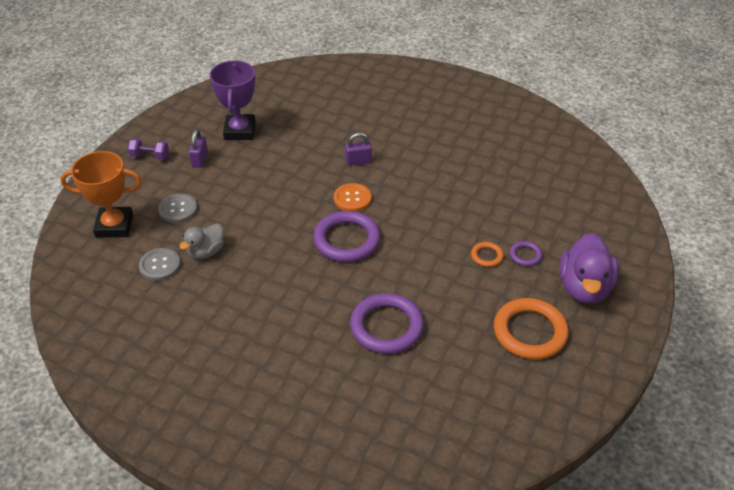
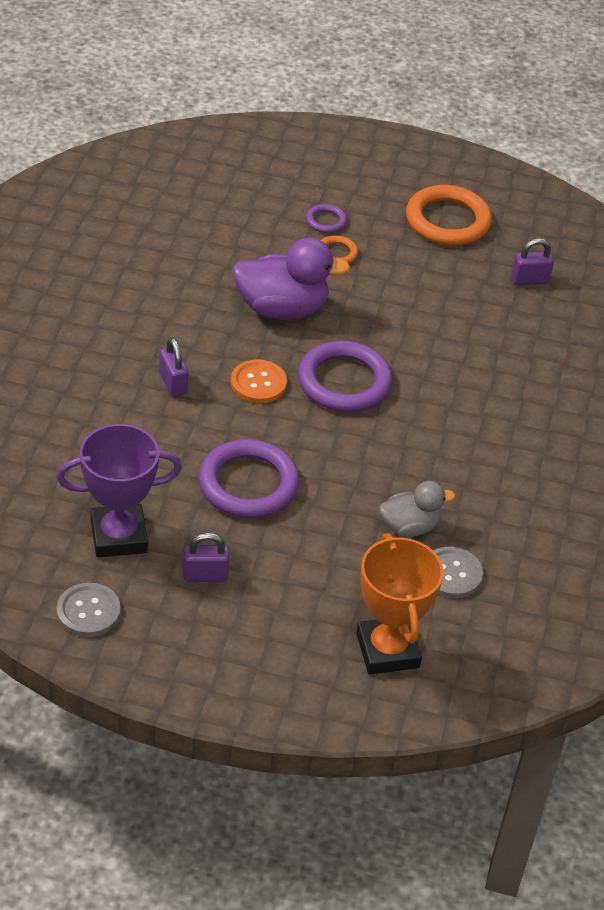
camera: 105 degrees left, 0 degrees up
purple dumbbell [128,139,169,160] -> none
grey button [158,194,197,223] -> grey button moved to [57,583,121,637]
grey duck [179,223,224,259] -> grey duck turned 45 degrees counterclockwise [379,481,455,537]
purple ring [350,293,424,354] -> purple ring moved to [199,439,300,518]
purple duck [559,233,619,303] -> purple duck moved to [232,237,351,319]
none -> purple padlock [511,238,554,285]

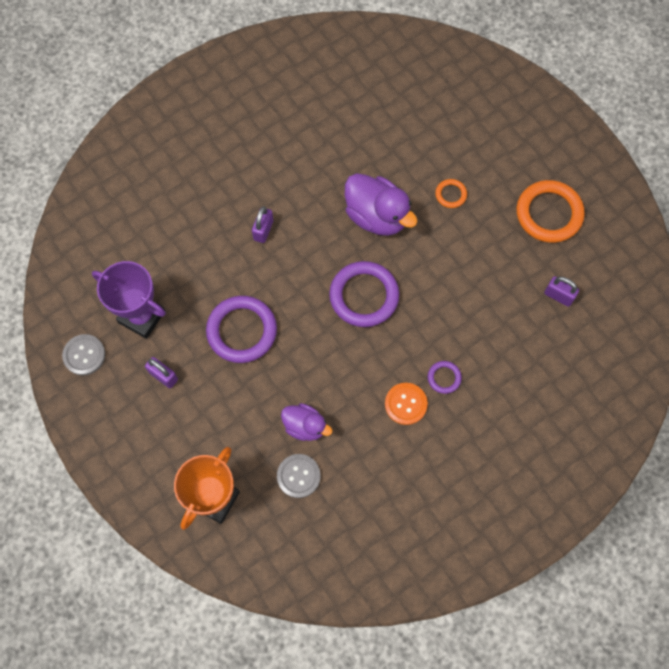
camera: 45 degrees right, 25 degrees up
orange button [231,359,287,403] -> orange button moved to [385,383,428,425]
purple ring [306,204,347,233] -> purple ring moved to [428,361,462,394]
grey duck [379,481,455,537] -> purple duck [281,403,333,441]

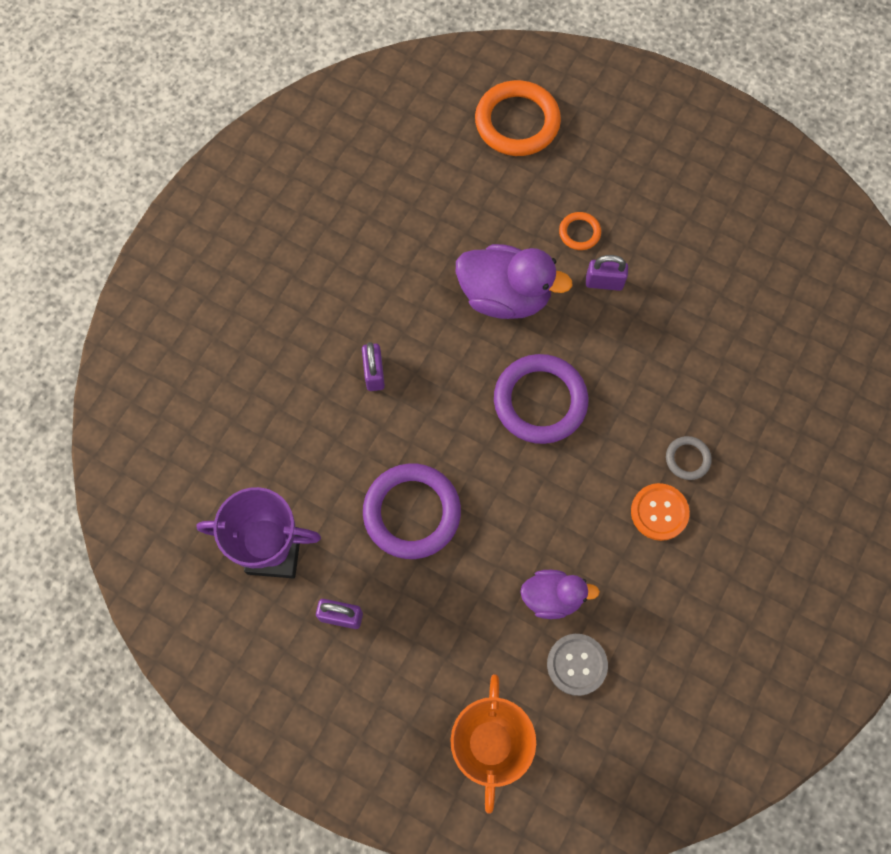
camera: 25 degrees left, 0 degrees up
grey button [62,334,105,375] -> none
purple ring [428,361,462,394] -> grey ring [666,436,712,480]
orange ring [517,180,585,243] -> orange ring moved to [475,80,561,156]
purple padlock [544,276,579,307] -> purple padlock moved to [586,255,628,291]

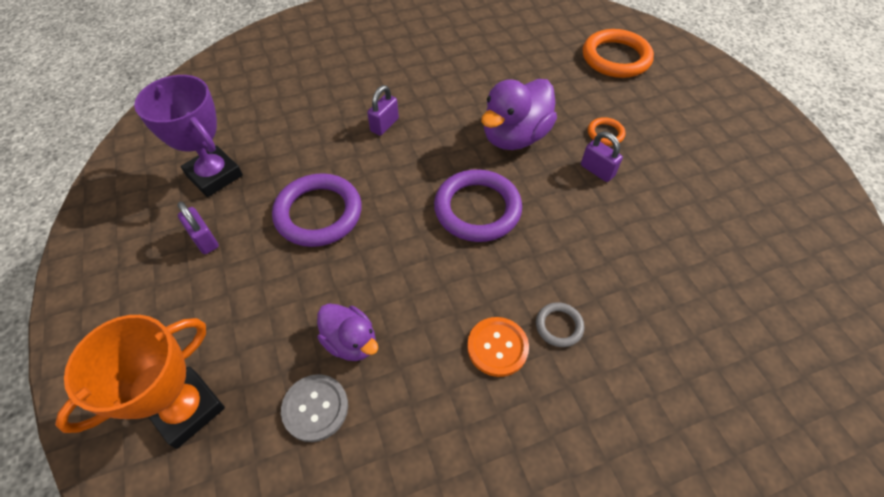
camera: 40 degrees right, 15 degrees down
purple duck [456,244,573,319] -> purple duck turned 75 degrees clockwise [481,79,557,150]

